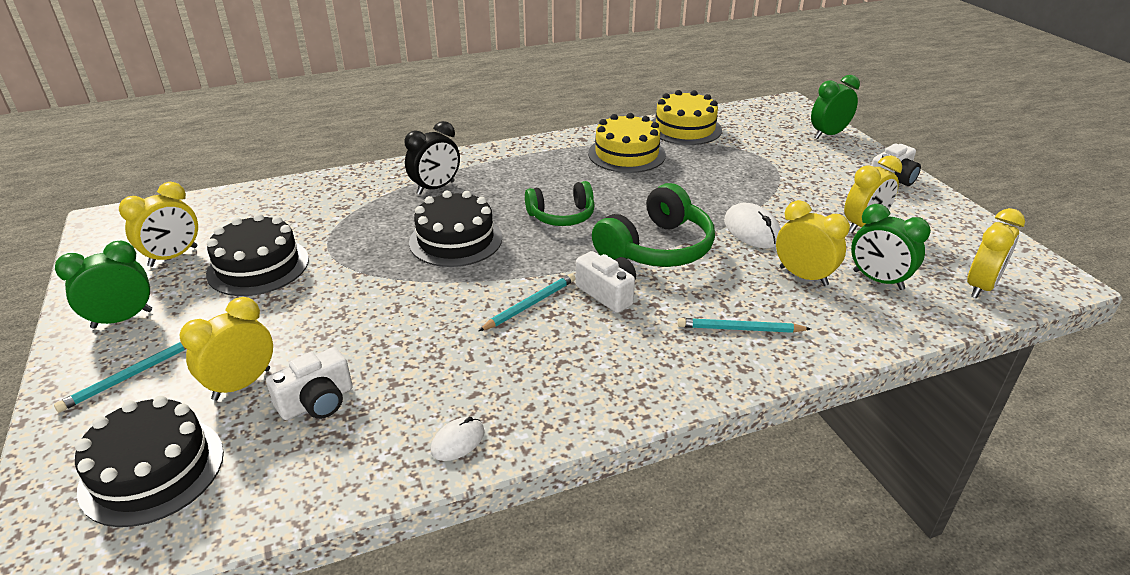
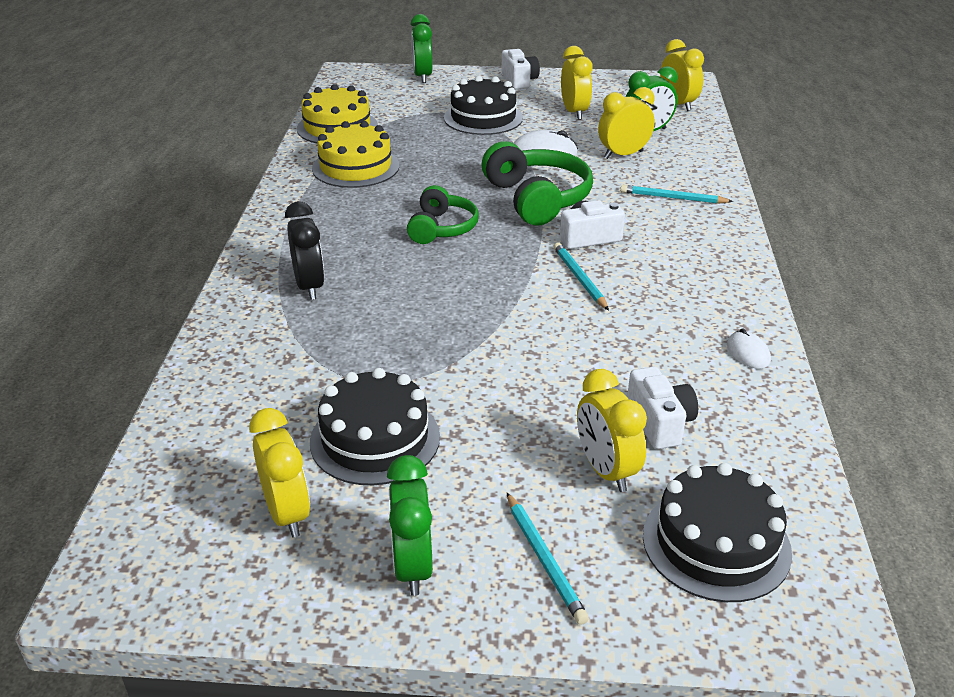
camera: 65 degrees left, 0 degrees up
black cake [409,191,502,267] -> black cake moved to [444,76,523,135]
turquoise pencil [678,318,811,333] -> turquoise pencil turned 75 degrees clockwise [620,185,733,204]

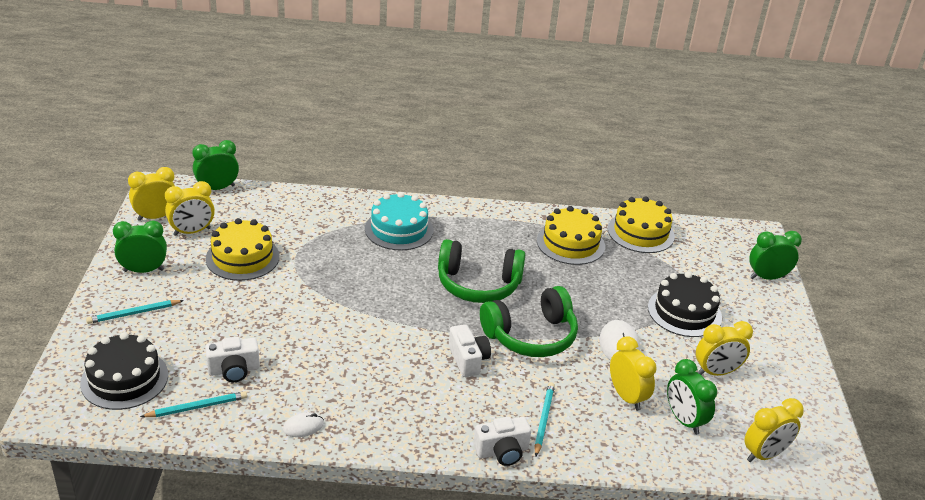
camera: 85 degrees right, 0 degrees up
black clock [285,201,325,300] -> turquoise cake [365,192,433,250]
black cake [310,368,440,485] -> yellow cake [206,218,280,281]
green headphones [407,185,479,244] -> green headphones [438,239,525,303], size x1.55
white camera [502,49,540,89] -> white camera moved to [473,417,531,466]
turquoise pencil [554,242,609,311] -> turquoise pencil moved to [140,391,247,417]
yellow clock [577,369,647,492] -> yellow clock moved to [128,167,175,221]
none -> green clock [192,140,239,190]

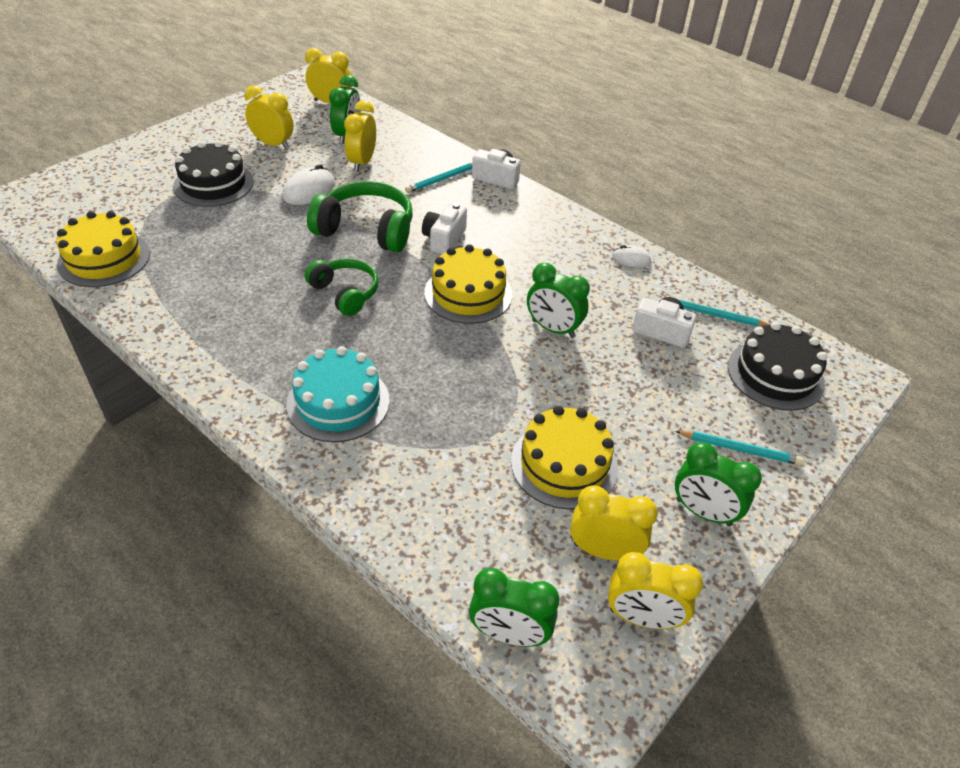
camera: 140 degrees left, 10 degrees up
green headphones [438,239,525,303] -> green headphones [305,259,378,316], size x0.65
yellow cake [537,206,605,265] -> yellow cake moved to [424,244,512,324]
green clock [749,231,802,280] -> green clock moved to [527,263,590,338]

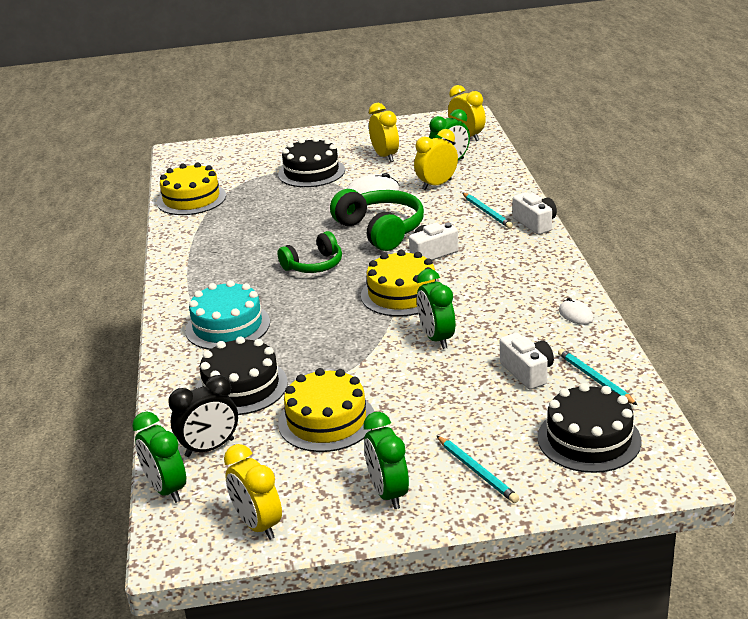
camera: 45 degrees right, 15 degrees down
green headphones [305,259,378,316] -> green headphones turned 60 degrees clockwise [277,231,342,273]
turquoise pencil [405,163,472,193] -> turquoise pencil turned 120 degrees counterclockwise [462,193,513,229]
yellow clock [570,485,658,561] -> none
none -> black clock [168,375,238,457]
none -> black cake [196,336,288,415]

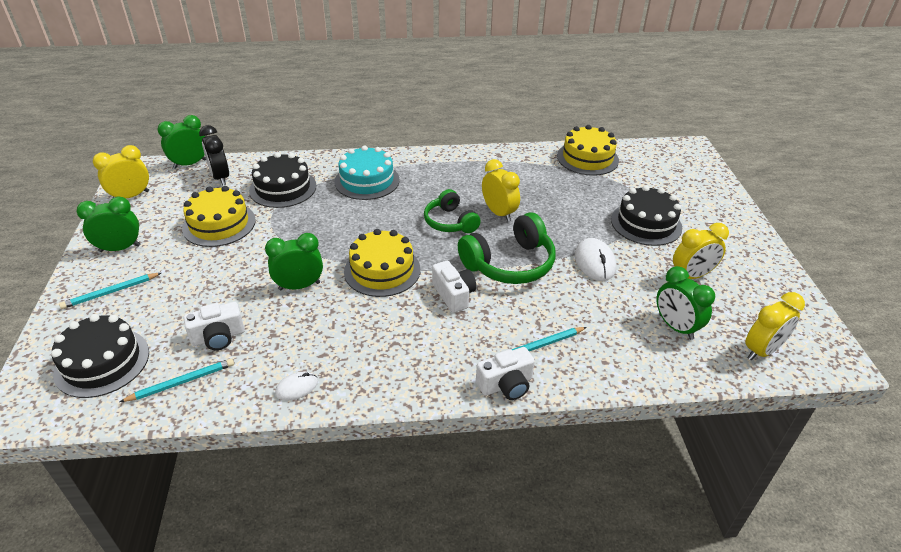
camera: 90 degrees right, 10 degrees up
yellow clock [414,129,458,190] -> yellow clock moved to [482,159,520,222]

